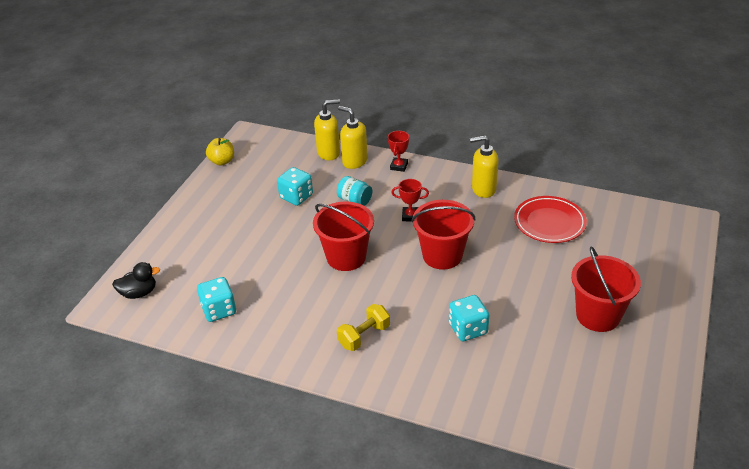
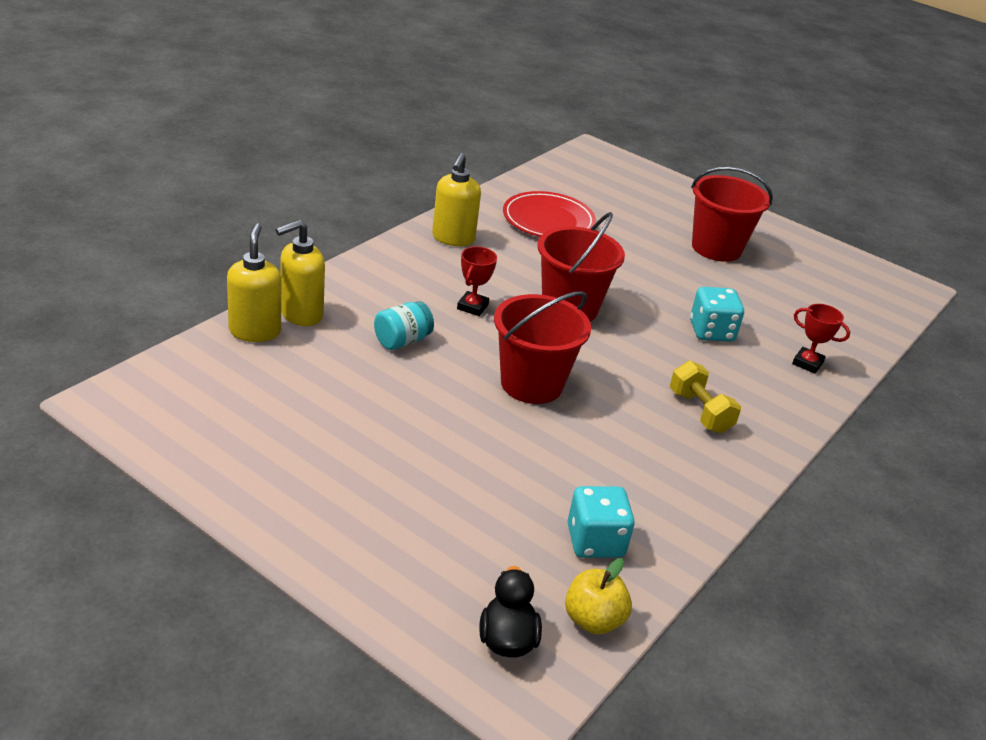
camera: 80 degrees left, 5 degrees down
yellow apple [206,138,234,166] -> yellow apple moved to [565,558,632,634]
turquoise dice [277,167,313,206] -> none
red trophy [388,131,409,172] -> red trophy moved to [792,304,850,374]

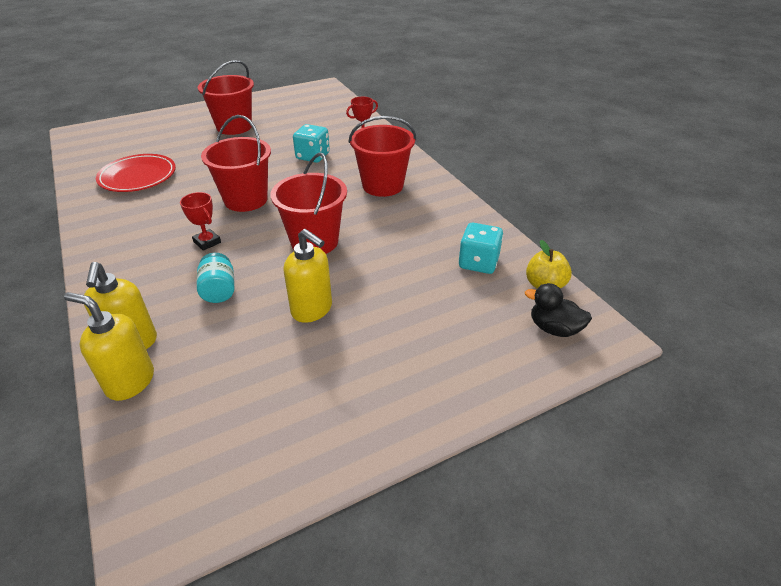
camera: 60 degrees left, 5 degrees up
yellow soap dispenser [432,153,481,246] -> yellow soap dispenser moved to [283,229,332,323]
yellow dumbbell [670,361,741,433] -> red bucket [349,116,416,197]

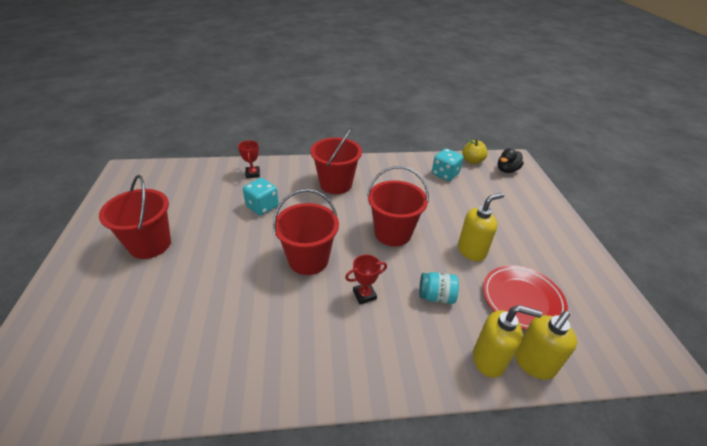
camera: 70 degrees left, 0 degrees up
red plate [96,154,176,192] -> red plate moved to [483,265,568,330]

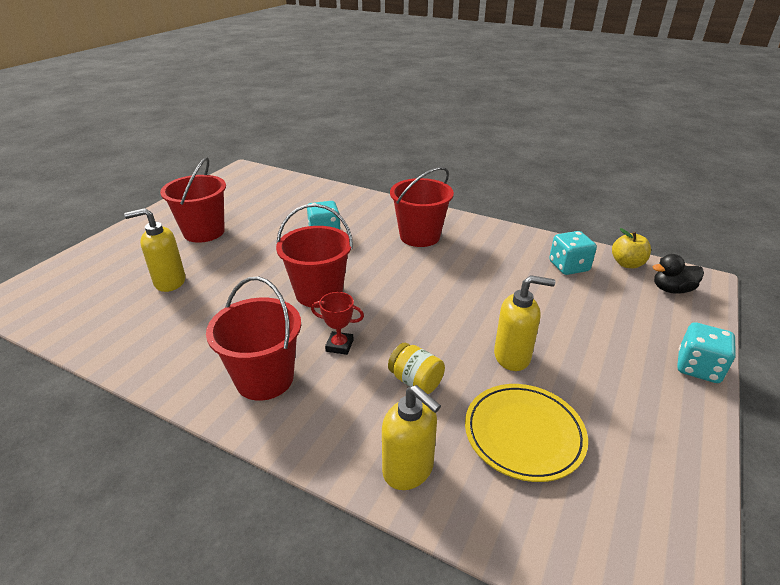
camera: 35 degrees right, 5 degrees down
red trophy [238,140,260,178] -> none
red bucket [367,166,429,246] -> red bucket moved to [206,277,301,401]
turquoise jar [419,272,459,304] -> yellow jar [388,343,445,394]
red plate [483,265,568,330] -> yellow plate [465,384,588,482]
yellow soap dispenser [515,311,577,380] -> yellow soap dispenser moved to [124,208,185,292]
none -> turquoise dice [677,322,736,383]

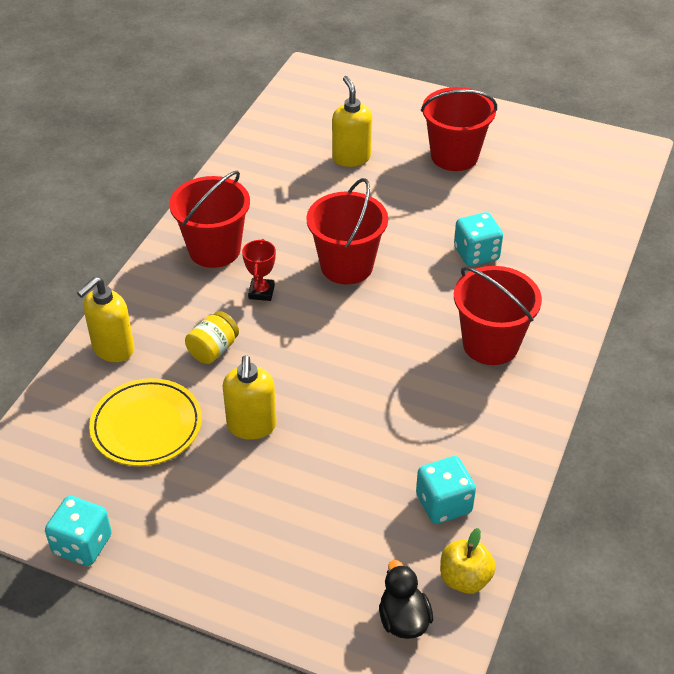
camera: 85 degrees right, 10 degrees up
turquoise dice [677,322,736,383] -> turquoise dice moved to [45,496,112,566]

